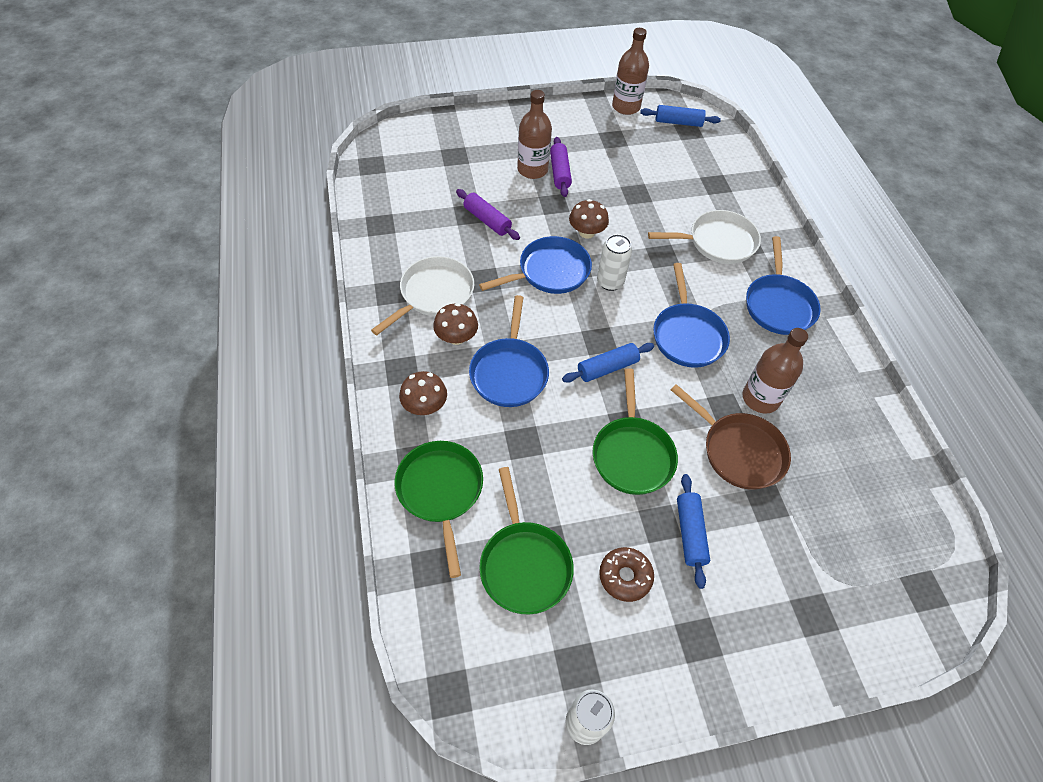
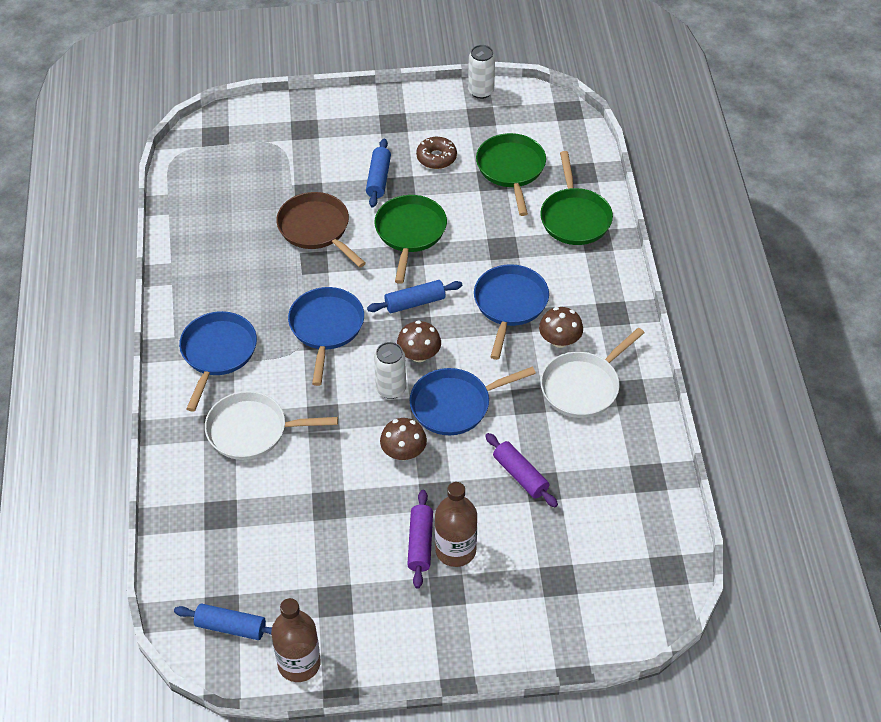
camera: 170 degrees left, 5 degrees down
brown mushroom [399,371,447,415] -> brown mushroom moved to [397,320,441,362]
brown bottle [742,328,808,414] -> none

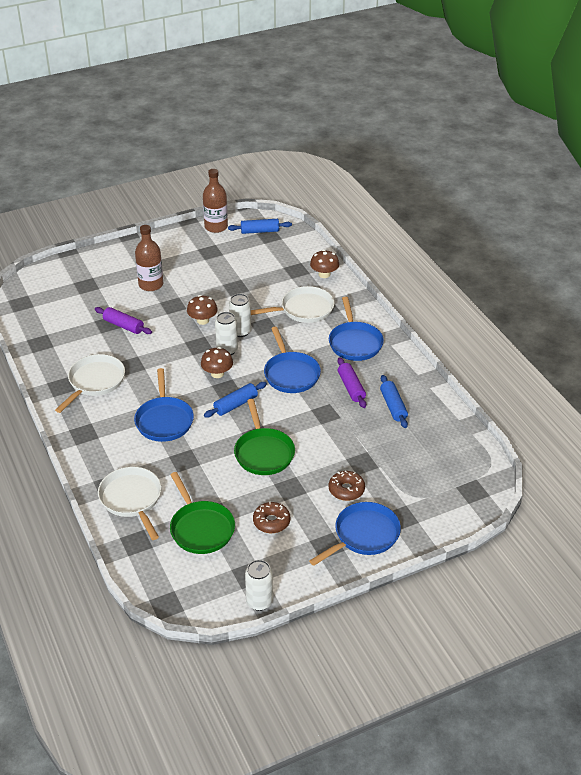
camera: 160 degrees right, 10 degrees down
brown pan [276,192,366,268] -> none
blue rolling pin [366,139,391,208] -> blue rolling pin moved to [380,375,408,428]
purple rolling pin [407,490,433,589] -> purple rolling pin moved to [338,358,366,408]
blue pan [410,366,536,435] -> blue pan moved to [309,502,401,566]
brown mushroom [539,307,583,348] -> brown mushroom moved to [310,250,339,278]
green pan [540,151,613,245] -> white pan [98,467,161,540]
none -> white can [229,294,251,337]
none -> brown donut [329,471,365,501]

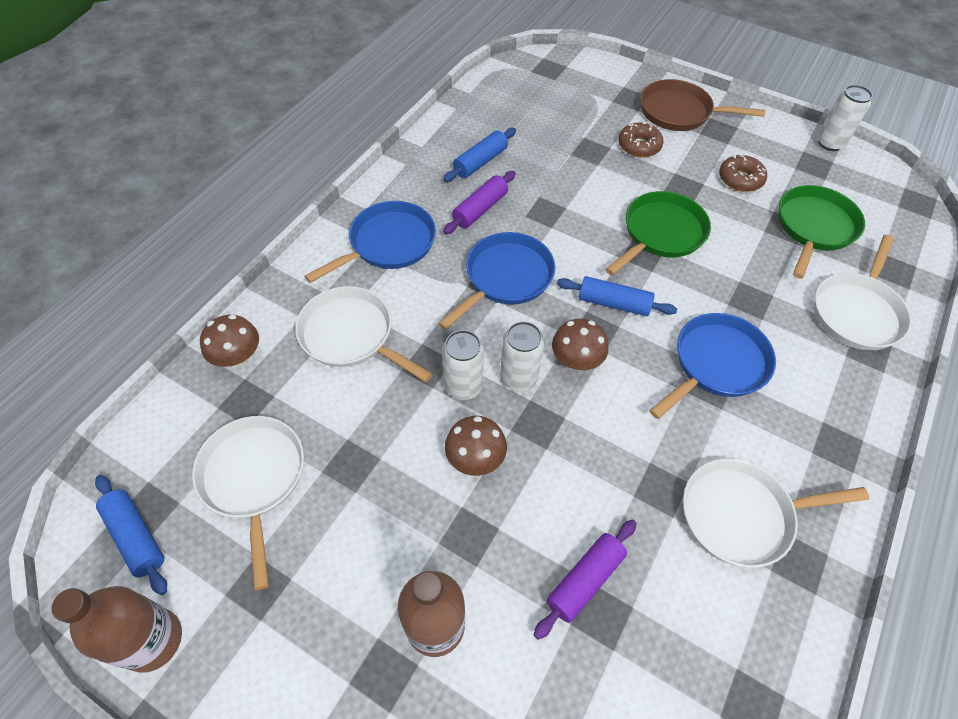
camera: 125 degrees left, 15 degrees up
purple rolling pin [95,307,152,334] -> purple rolling pin turned 45 degrees clockwise [534,519,637,640]
blue pan [309,502,401,566] -> brown pan [640,79,766,131]
none -> white pan [192,416,304,590]

